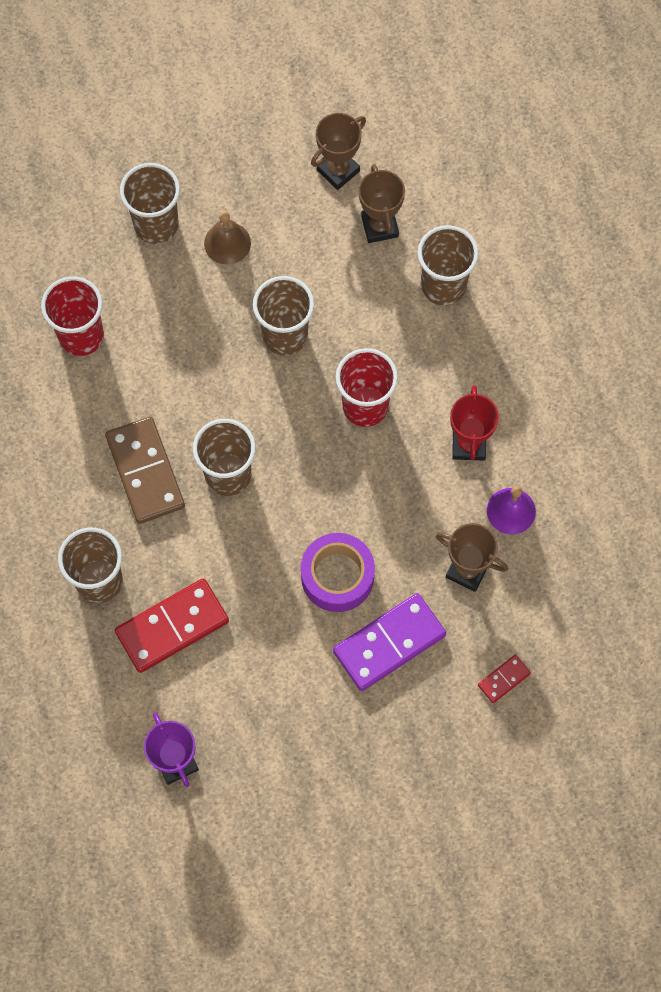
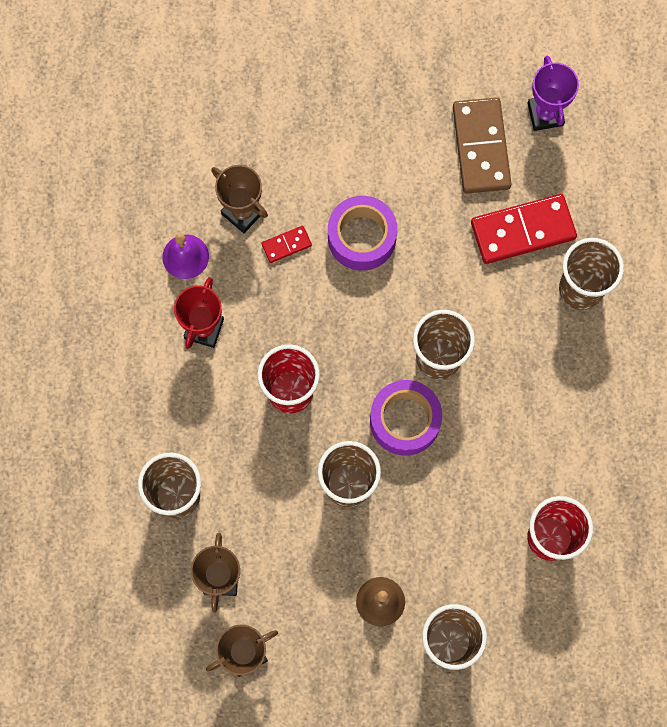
camera: 165 degrees left, 5 degrees up
brown domino [105,417,185,524] -> brown domino moved to [453,97,512,194]
purple domino [333,593,446,691] -> none
red domino [478,655,531,703] -> red domino moved to [262,226,312,263]
none -> purple tape [370,380,442,456]

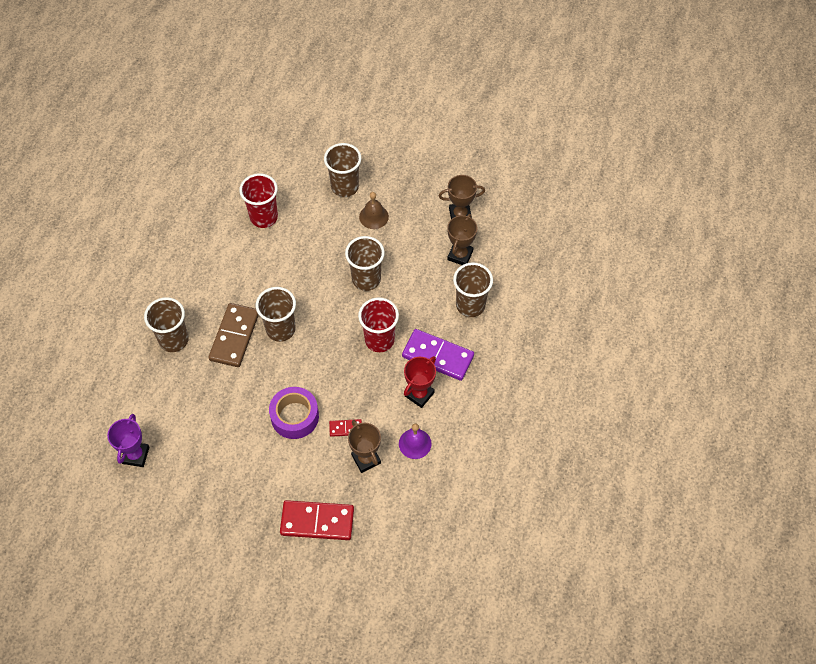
camera: 160 degrees left, 15 degrees down
purple tape [370,380,442,456] -> none
brown domino [453,97,512,194] -> brown domino moved to [208,303,259,367]
red domino [471,194,577,264] -> red domino moved to [280,500,354,540]
none -> purple domino [402,329,474,381]

